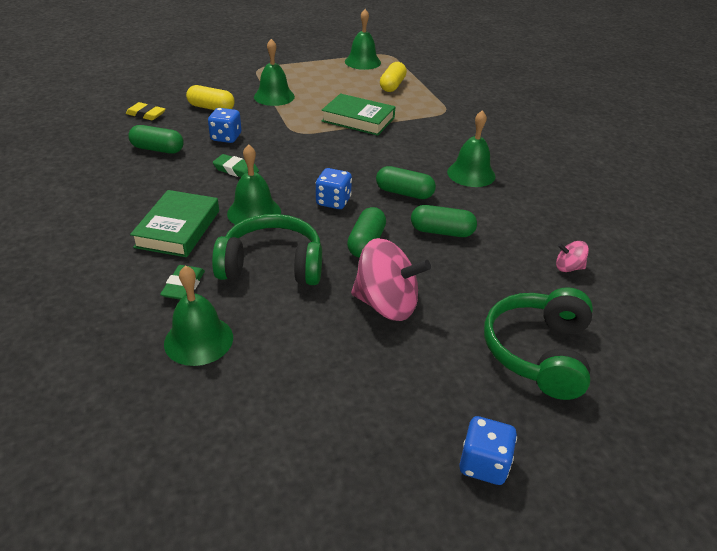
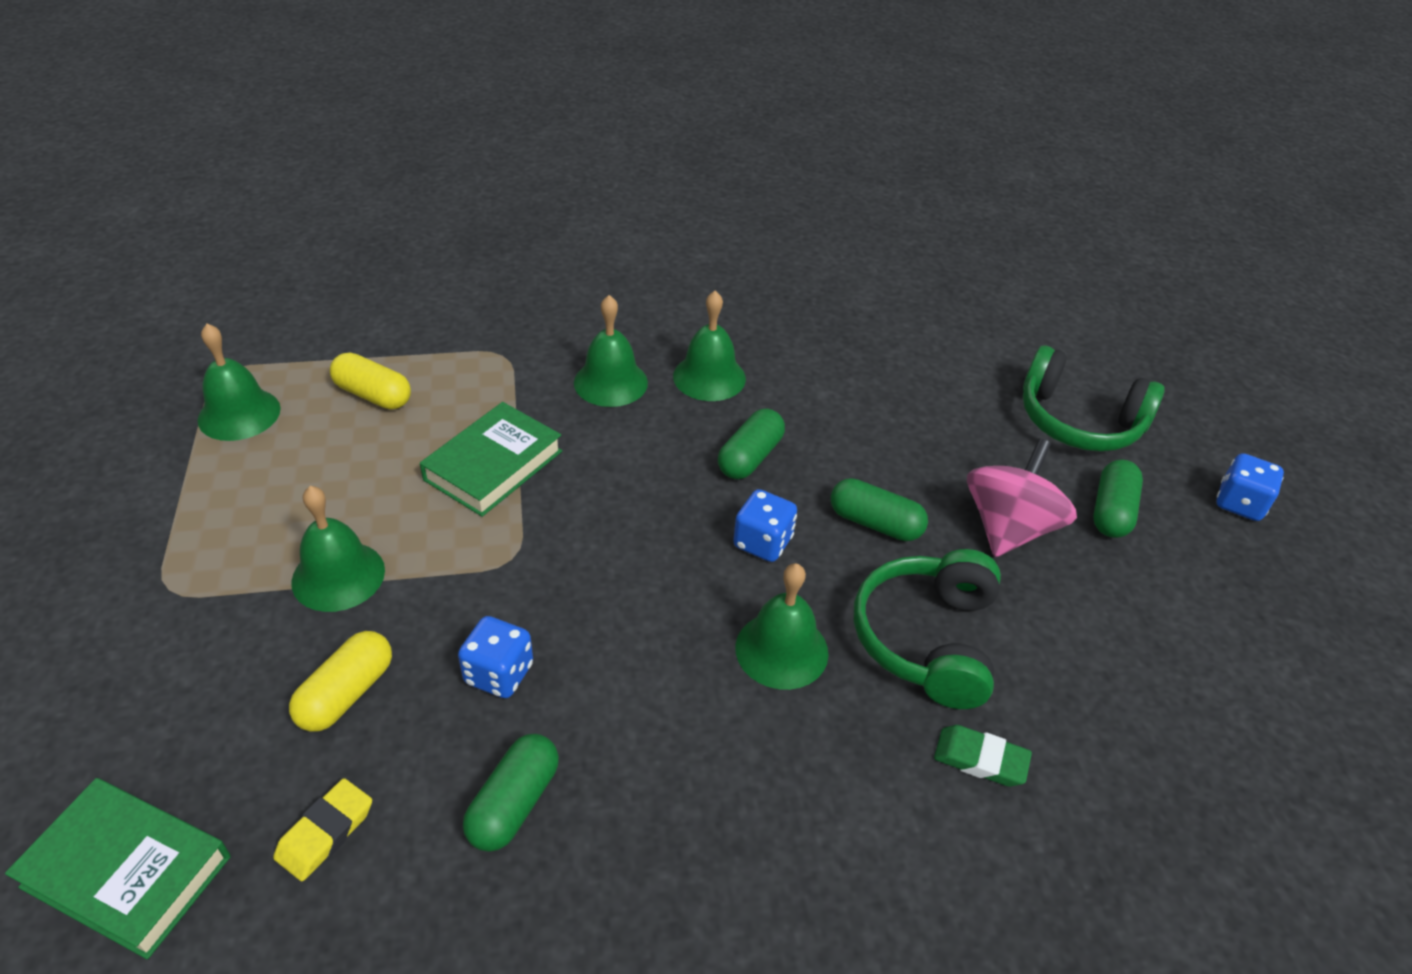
camera: 80 degrees left, 5 degrees up
green book [130,190,219,257] -> green book moved to [5,778,231,959]
green bell [164,265,233,366] -> green bell moved to [574,295,648,407]
green eraser [213,154,259,177] -> none
green capsule [411,205,477,237] -> green capsule moved to [1093,459,1143,538]
pink spinning top [556,241,589,272] -> none

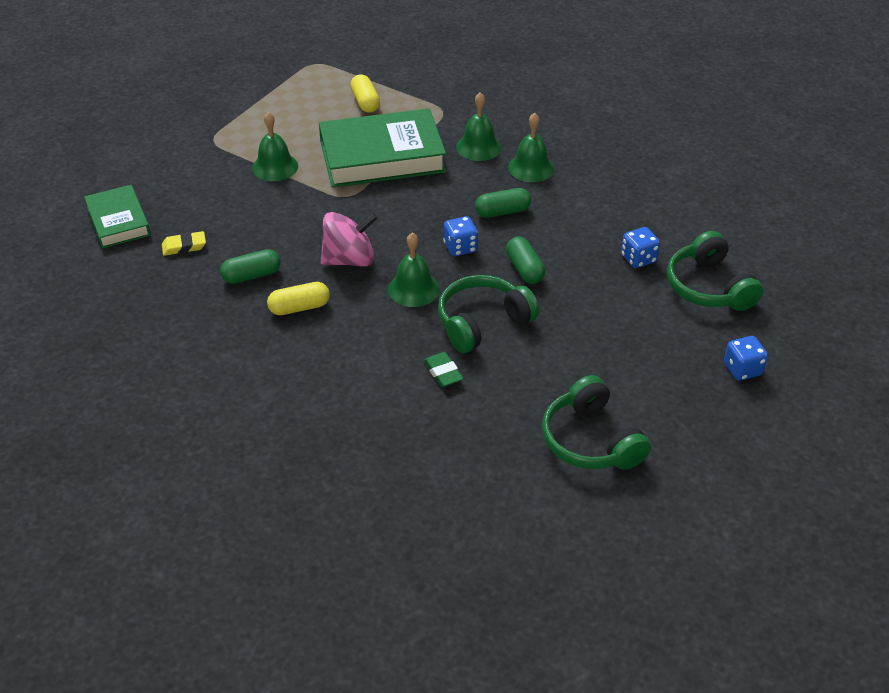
camera: 45 degrees right, 0 degrees up
green bell [197,324,281,441] -> none
yellow capsule [289,631,392,732] -> yellow capsule moved to [267,282,330,315]
green book [420,402,562,517] -> green book [319,108,446,188], size x1.73
blue dice [458,616,533,698] -> blue dice moved to [621,227,660,268]
pink spinning top [967,438,1077,557] -> pink spinning top moved to [320,212,378,267]
green capsule [1093,459,1143,538] -> none
none -> green headphones [542,375,651,470]

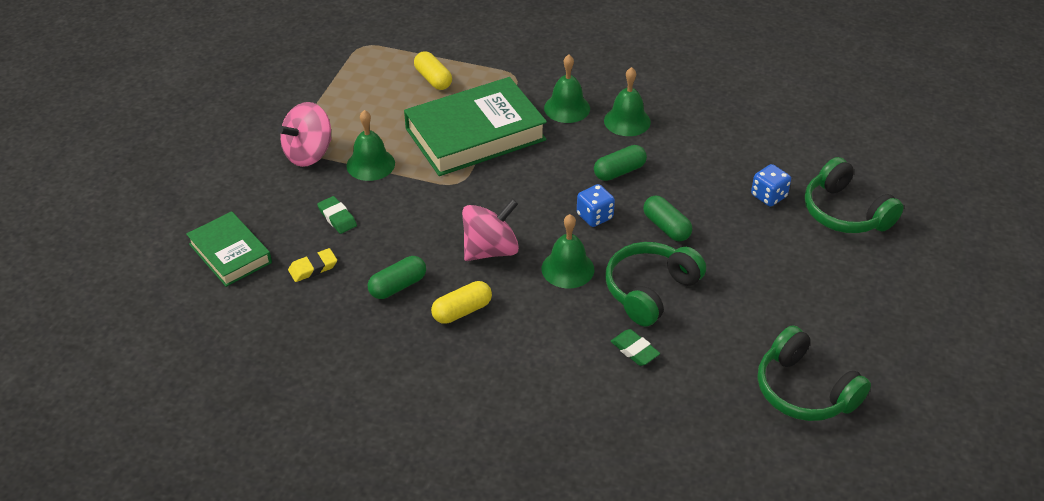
camera: 15 degrees left, 0 degrees up
blue dice [724,336,768,381] -> none
none -> pink spinning top [278,102,332,167]
none -> green eraser [317,196,357,234]

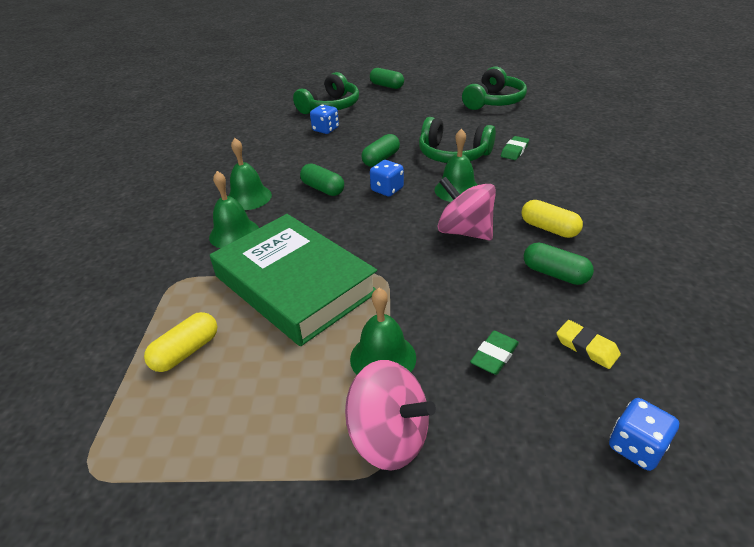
camera: 105 degrees left, 5 degrees down
green book [186,211,272,287] -> blue dice [609,398,679,471]
none -> green capsule [370,68,404,89]

